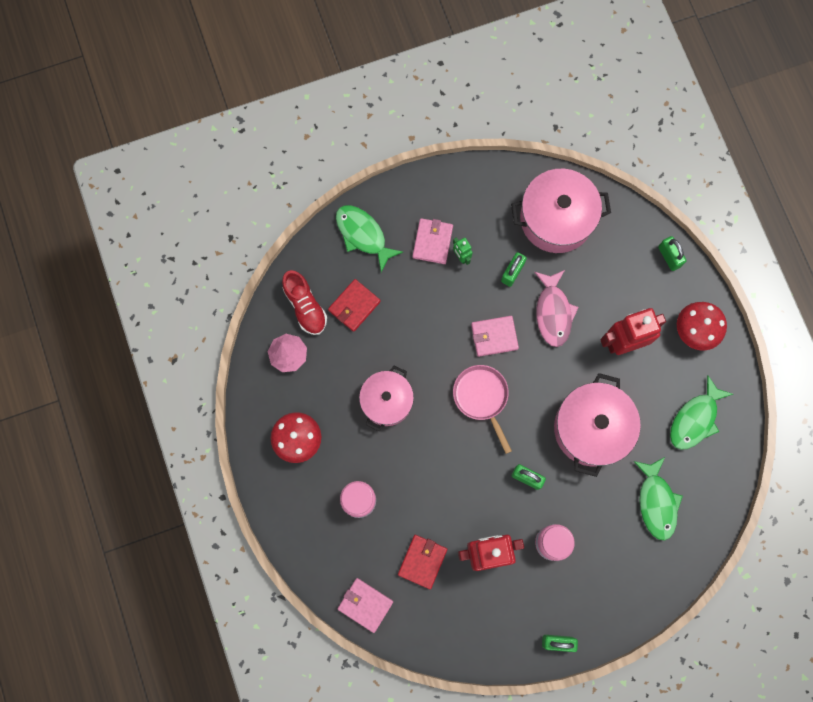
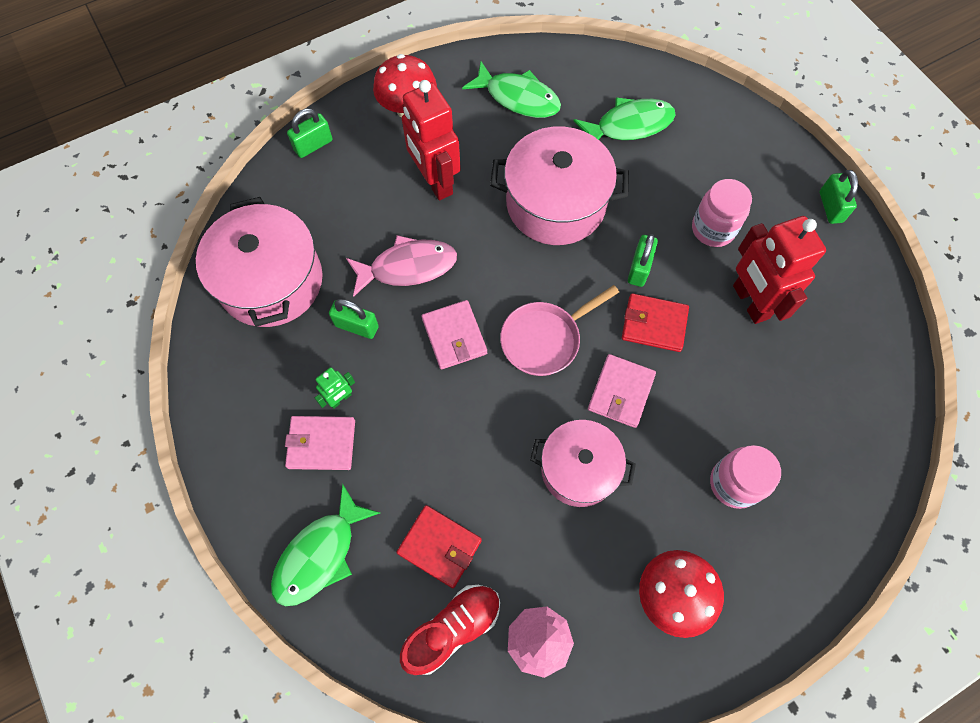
camera: 100 degrees left, 10 degrees down
pink wallet [338,578,393,633] -> pink wallet moved to [588,354,656,428]
red wallet [398,535,447,589] -> red wallet moved to [622,293,689,352]

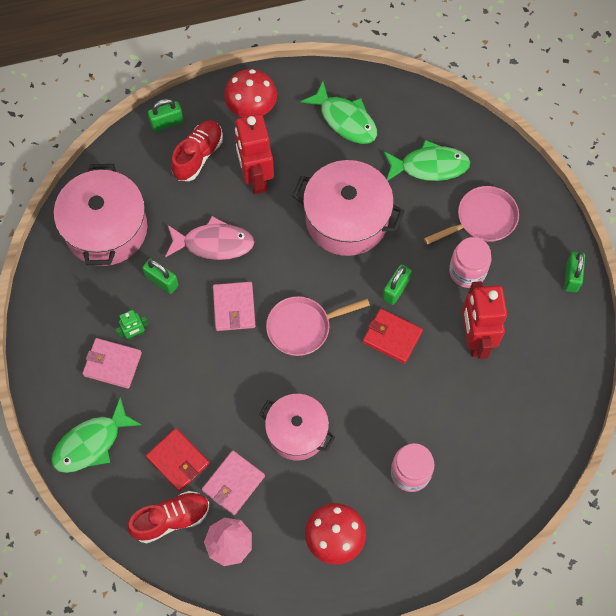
camera: 15 degrees right, 0 degrees up
pink wallet [588,354,656,428] -> pink wallet moved to [202,451,265,515]
none -> red shoe [171,120,223,181]
none -> pink pan [424,186,519,245]

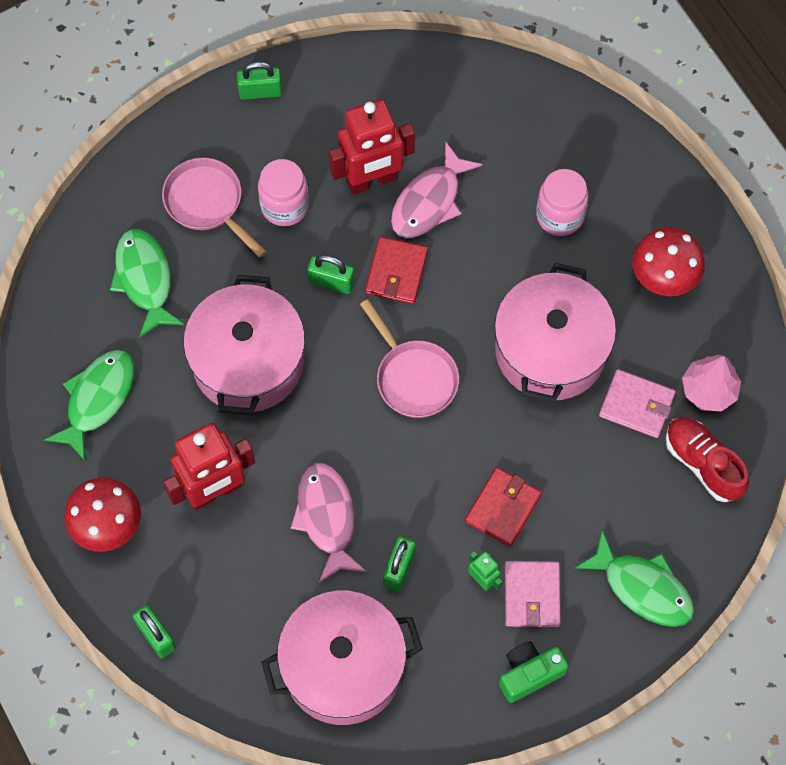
camera: 105 degrees left, 0 degrees up
red wallet [146,428,210,492] -> red wallet moved to [465,467,542,547]
red shoe [171,120,223,181] -> none
pink wallet [213,282,255,331] -> none
pink pot [259,394,335,460] -> pink pot [494,263,616,403], size x1.51
none -> pink fish [391,141,482,238]
none -> green camera [499,641,568,703]

